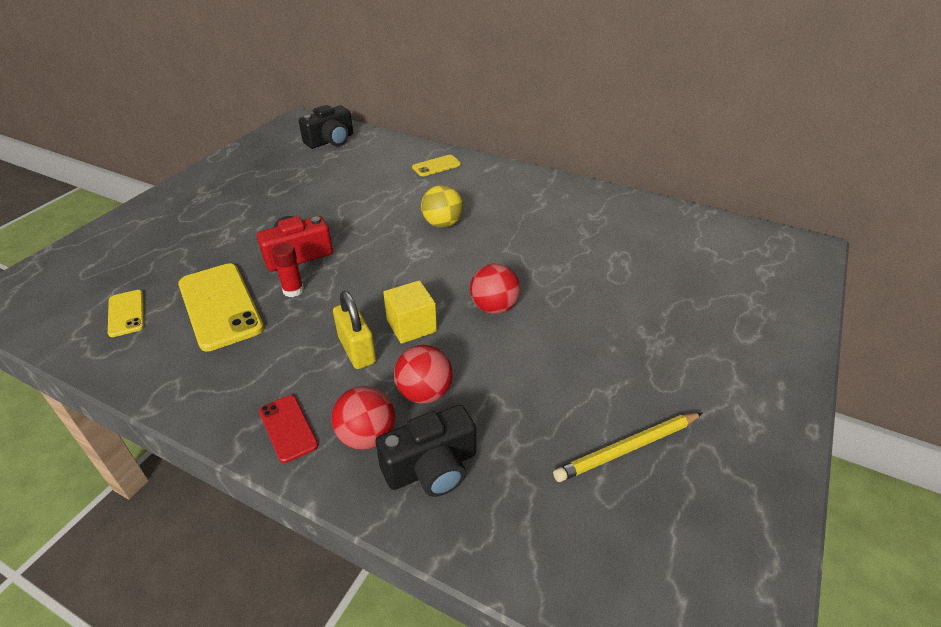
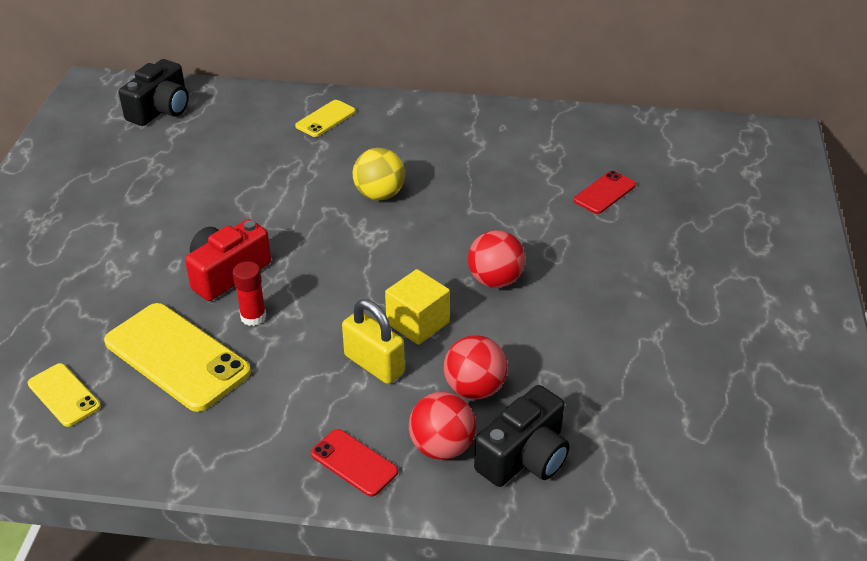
camera: 20 degrees left, 0 degrees up
yellow pencil [553,413,702,482] -> none
none -> red phone [574,171,636,214]

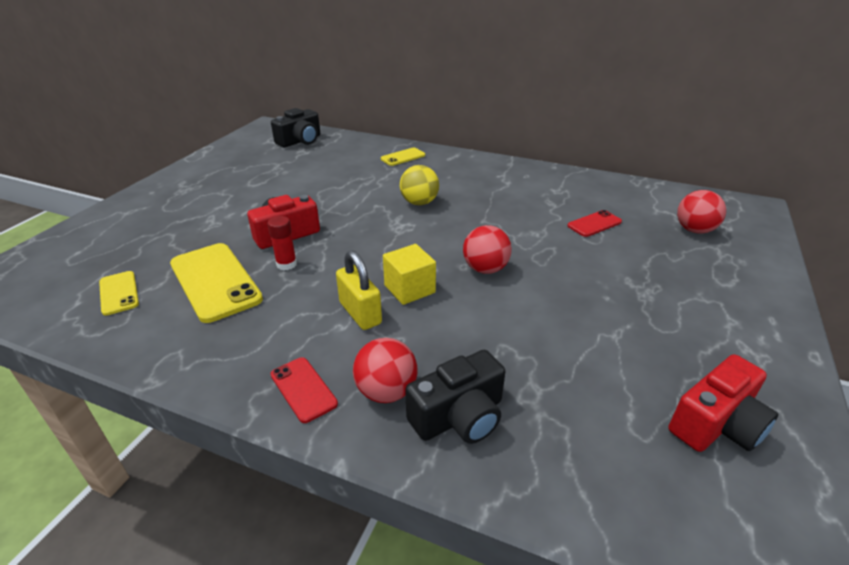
camera: 15 degrees right, 5 degrees down
red ball [444,335,508,400] -> red ball moved to [677,190,726,234]
none -> red camera [669,354,778,452]

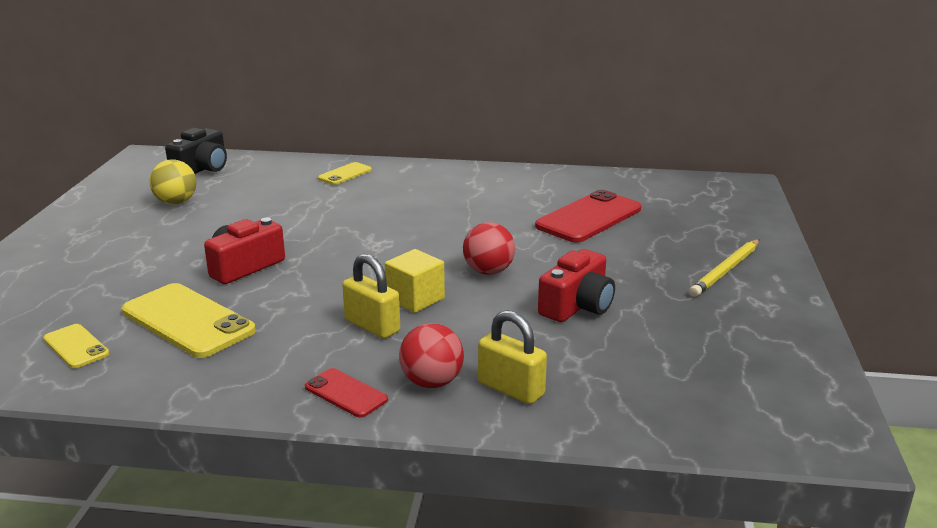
camera: 15 degrees left, 10 degrees down
red glue stick [267,216,297,270] -> none
yellow ball [400,165,439,205] -> yellow ball moved to [150,159,196,204]
black camera [405,350,505,444] -> yellow padlock [478,310,547,404]
red phone [567,210,622,237] -> red phone [535,190,641,243], size x1.91
red camera [669,354,778,452] -> red camera moved to [538,249,615,322]
red ball [677,190,726,234] -> none
none -> yellow pencil [689,239,759,297]

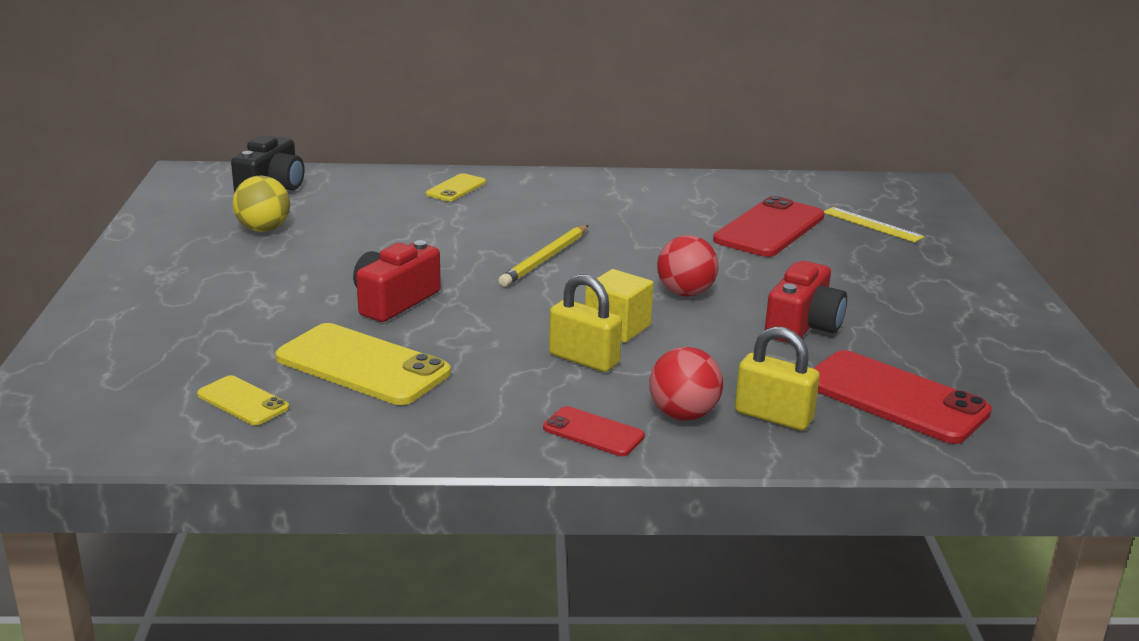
camera: 10 degrees left, 0 degrees up
yellow pencil [689,239,759,297] -> yellow pencil moved to [498,225,588,287]
none -> red phone [813,350,992,444]
none -> yellow ruler [824,207,924,243]

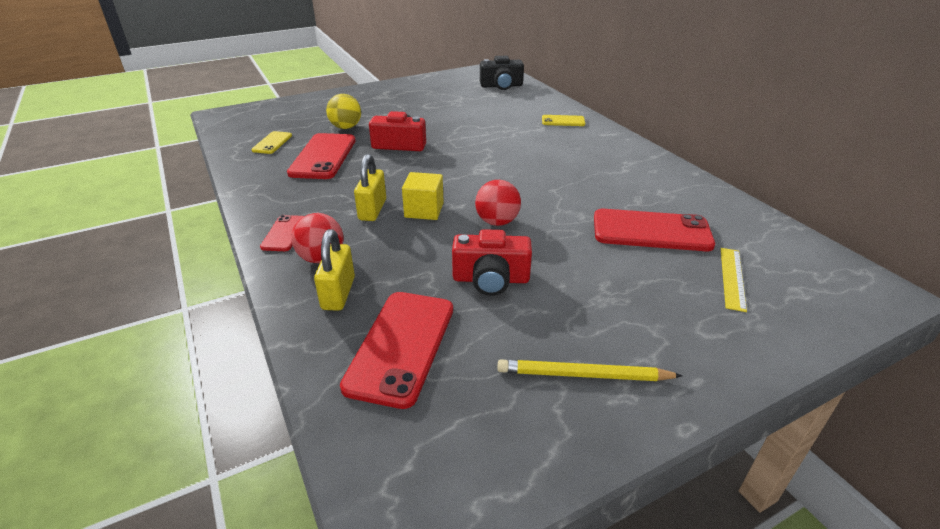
camera: 65 degrees right, 10 degrees up
yellow ball [232,176,290,232] -> yellow ball moved to [326,94,361,129]
yellow phone [275,323,451,405] -> red phone [287,133,356,179]
yellow pencil [498,225,588,287] -> yellow pencil moved to [497,359,683,381]

